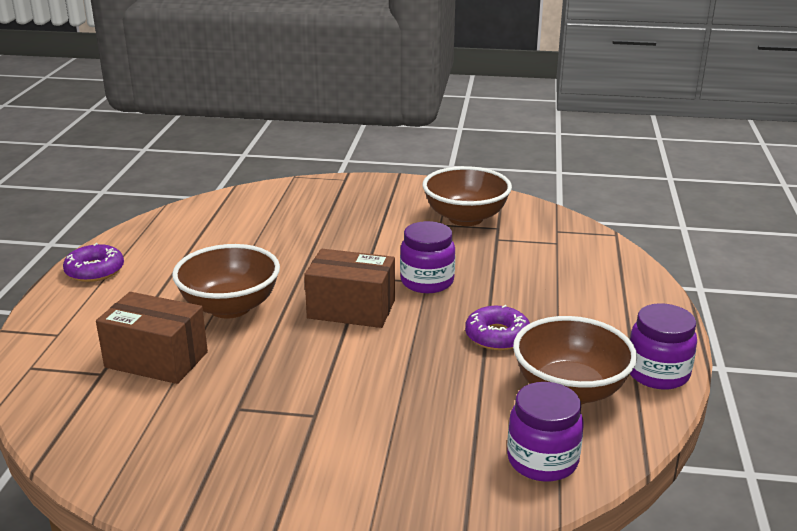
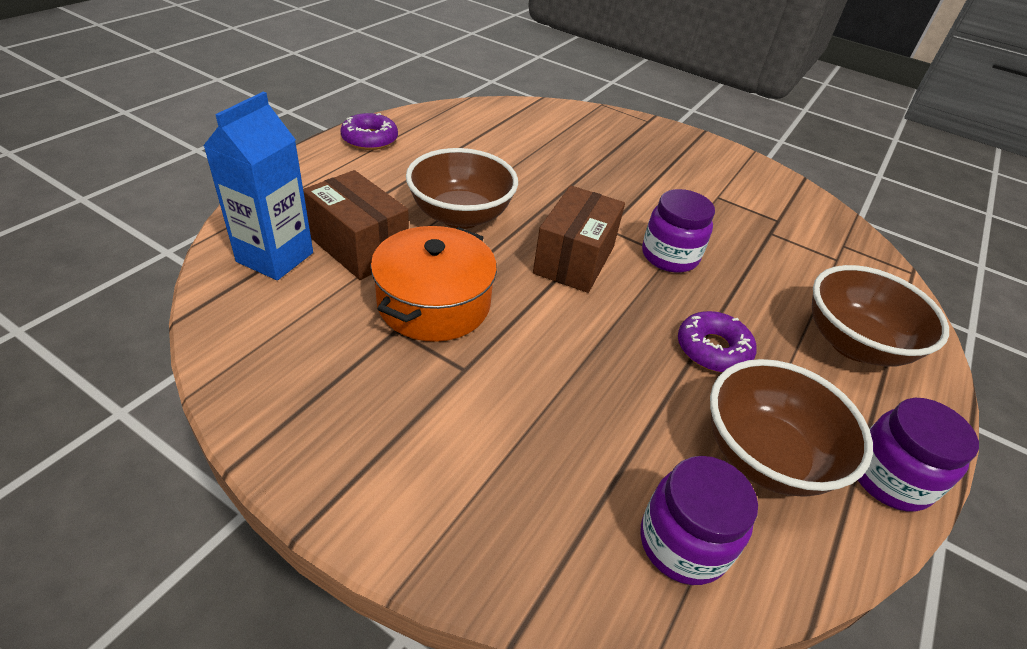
camera: 20 degrees right, 15 degrees up
brown box [304,249,395,328] -> brown box turned 75 degrees clockwise [533,185,625,293]
brown bowl [423,166,512,226] -> brown bowl moved to [812,265,949,367]
none -> blue carton [203,91,313,280]
none -> orange pot [370,226,497,342]

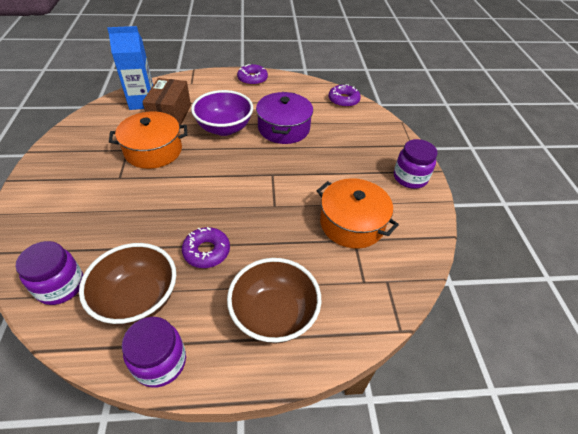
camera: 55 degrees right, 5 degrees up
brown bowl [406,148,518,229] -> purple bowl [191,90,253,136]
brown box [533,185,625,293] -> none
purple jar [642,189,715,273] -> purple jar moved to [394,139,438,189]
none -> purple pot [256,92,313,144]
none -> orange pot [317,178,399,249]
none -> purple donut [328,84,361,107]

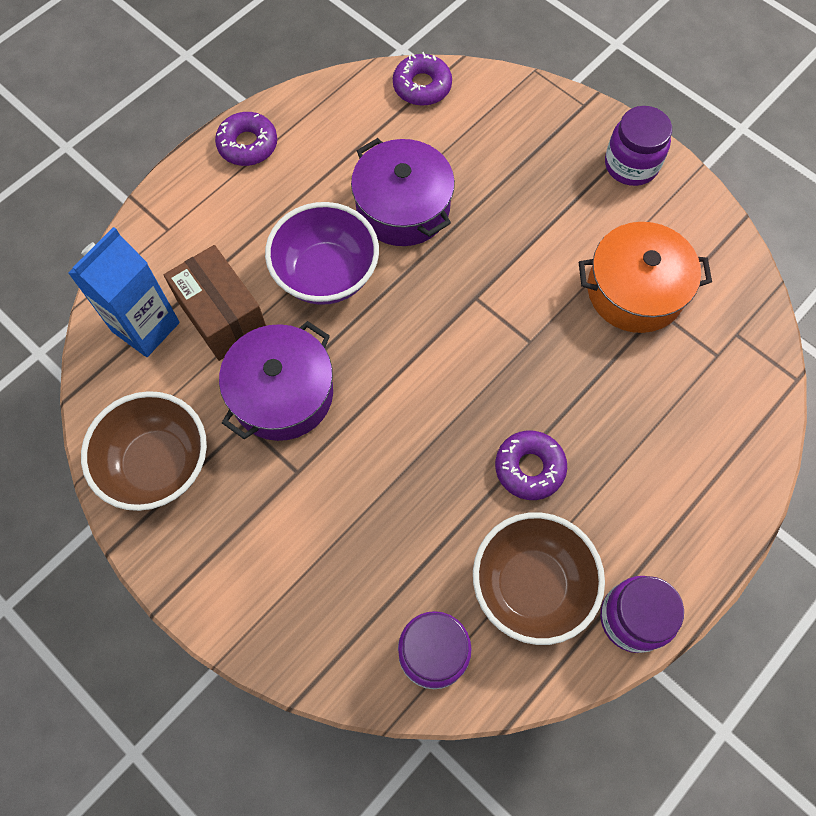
camera: 40 degrees left, 20 degrees up
orange pot [109,111,187,169] -> purple pot [219,321,333,441]
brown bowl [227,258,321,343] -> brown bowl moved to [81,391,207,511]

